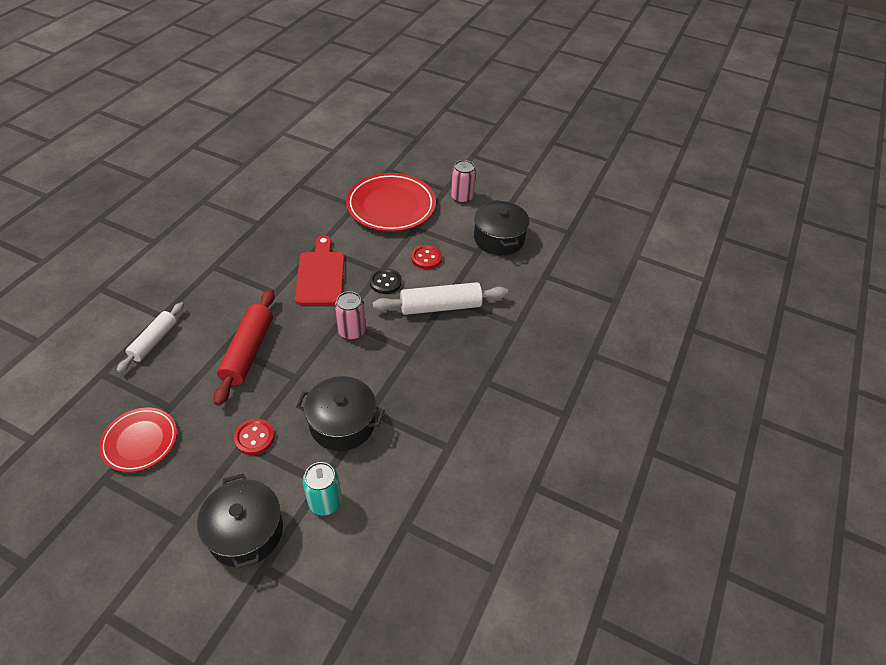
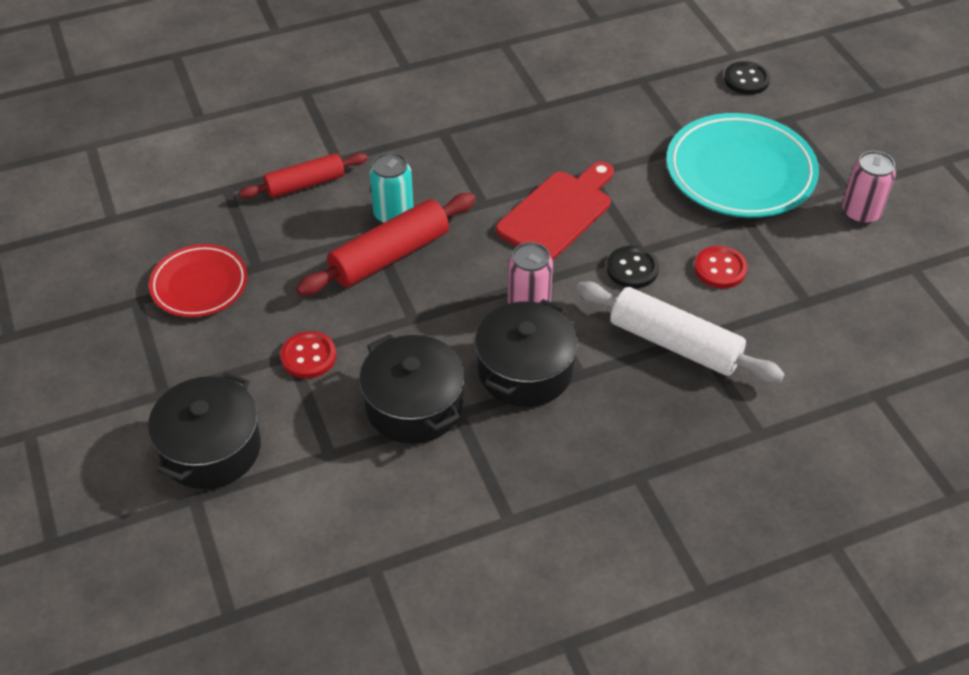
camera: 45 degrees right, 0 degrees up
white rolling pin [117,302,184,373] -> red rolling pin [239,153,368,198]
turquoise can [303,462,342,515] -> turquoise can moved to [370,152,413,223]
red plate [346,173,436,232] -> turquoise plate [666,113,819,218]
black pot [474,200,529,255] -> black pot moved to [475,299,578,407]
none -> black button [724,61,770,95]

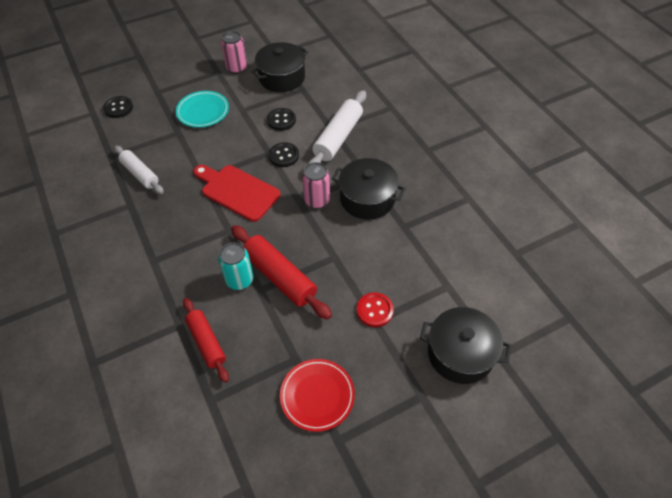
camera: 95 degrees left, 5 degrees up
black pot [359,334,465,444] -> black pot moved to [252,42,308,92]
turquoise plate [666,113,819,218] -> turquoise plate [176,91,229,128], size x0.60
red button [694,246,747,288] -> black button [267,108,296,131]
none -> white rolling pin [114,146,164,194]

